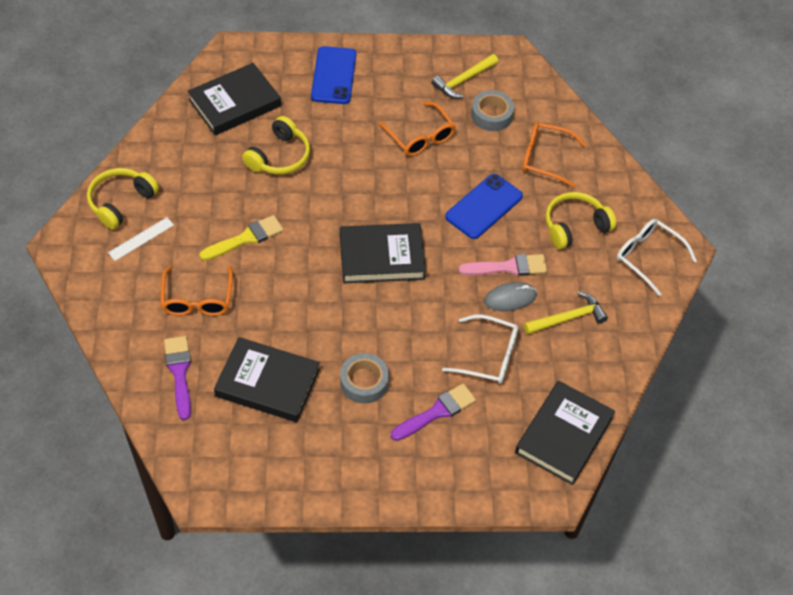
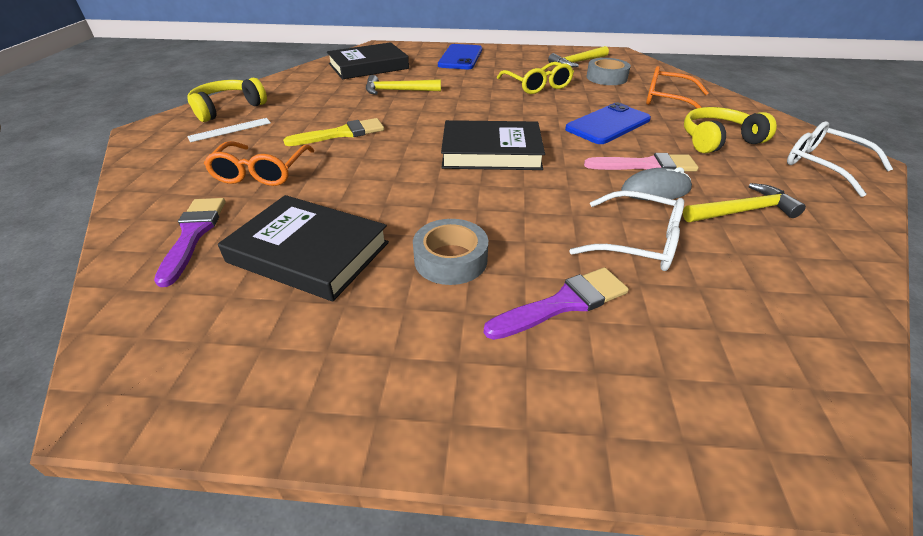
camera: 10 degrees right, 15 degrees down
yellow headphones [242,116,310,175] -> yellow hammer [366,75,441,95]
orange glasses [378,102,456,156] -> yellow glasses [497,62,574,94]
black book [515,381,615,485] -> none

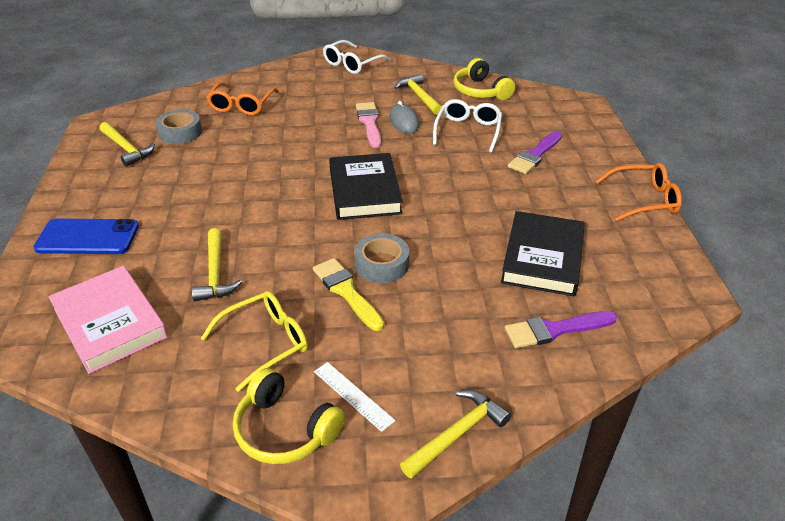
camera: 100 degrees left, 0 degrees up
orange glasses [204,141,314,186] -> orange glasses moved to [595,163,682,221]
black book [327,42,409,79] -> pink book [48,266,168,374]
grey tape [413,219,488,285] -> grey tape moved to [354,234,409,283]
purple brush [484,267,629,340] -> purple brush turned 105 degrees counterclockwise [508,131,562,174]
yellow glasses [497,62,574,94] -> yellow glasses moved to [200,291,308,392]
blue phone [565,103,651,144] -> none
yellow headphones [684,107,777,153] -> yellow headphones moved to [453,58,515,100]
none -> yellow hammer [400,390,511,479]

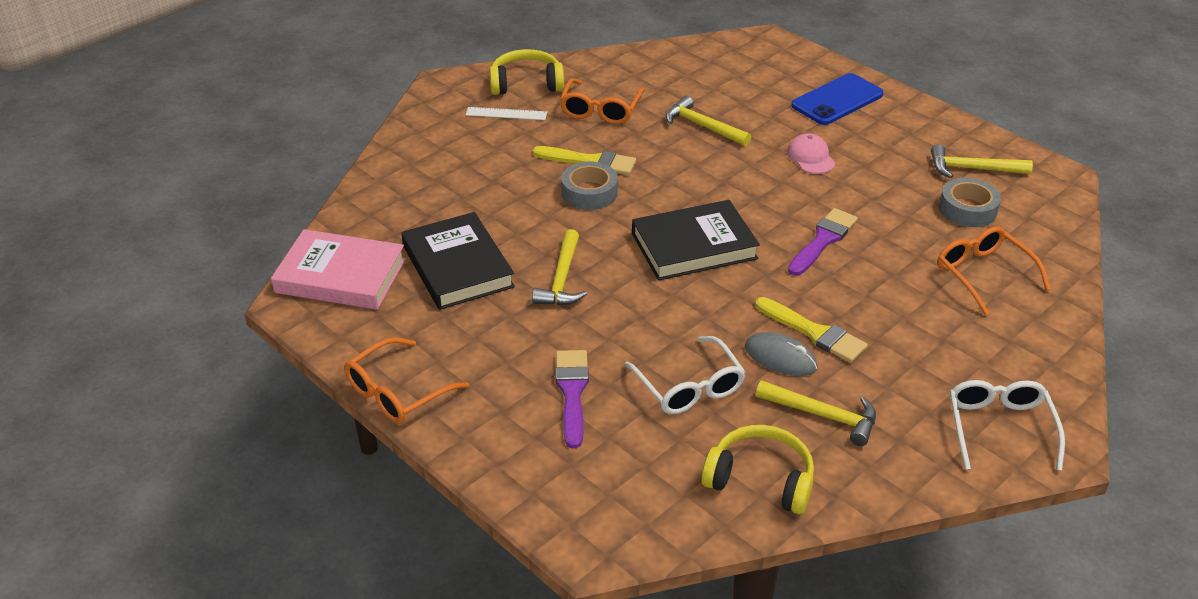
camera: 140 degrees right, 0 degrees up
pink book [48,266,168,374] -> pink book moved to [271,229,406,310]
yellow glasses [200,291,308,392] -> orange glasses [560,78,644,124]
black book [329,153,403,220] -> black book turned 60 degrees counterclockwise [632,200,760,281]
pink brush [356,102,381,148] -> yellow brush [755,297,868,363]
yellow hammer [400,390,511,479] -> yellow hammer moved to [532,229,587,305]
purple brush [505,311,617,348] -> purple brush moved to [788,208,858,276]
none -> pink cap [787,133,835,174]

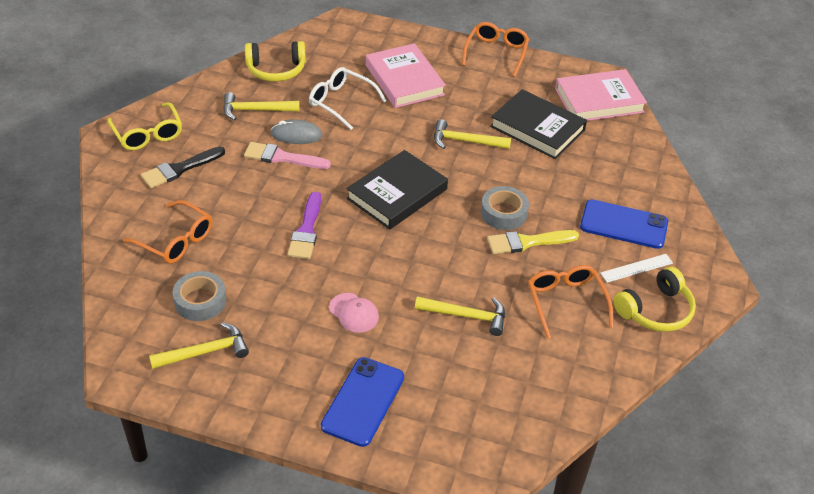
camera: 150 degrees right, 5 degrees up
yellow hammer [532,229,587,305] -> yellow hammer turned 60 degrees counterclockwise [434,119,511,149]
purple brush [555,350,589,448] -> pink book [366,43,446,108]
yellow brush [755,297,868,363] -> pink brush [244,142,331,169]
white glasses [950,380,1065,471] -> yellow glasses [107,102,182,150]
none -> black brush [141,147,225,188]
none -> blue phone [580,200,668,249]

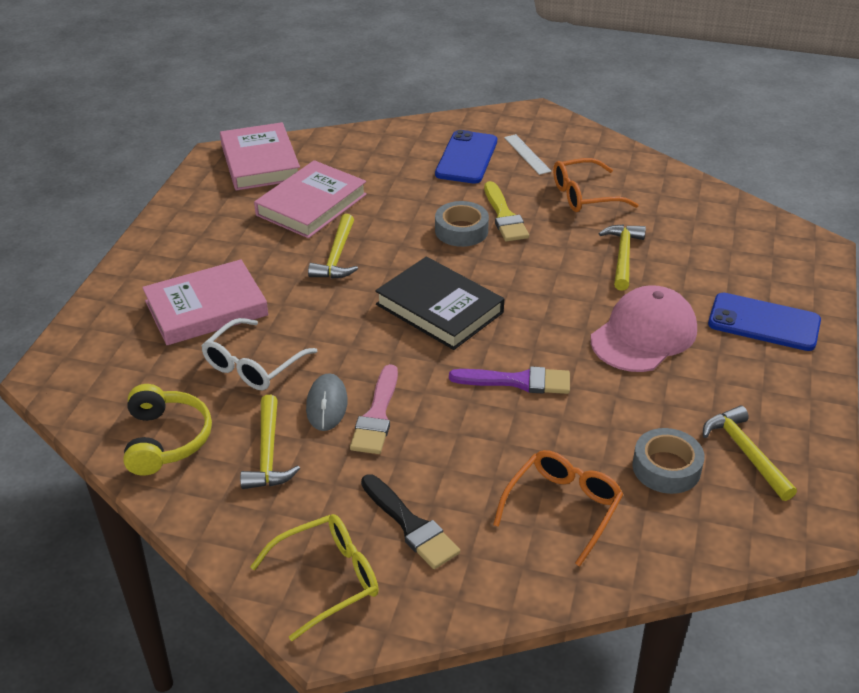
camera: 90 degrees left, 5 degrees down
pink cap [329,293,379,333] -> pink cap [591,285,697,372], size x1.90
orange glasses [462,22,529,77] -> none
black book [490,89,587,159] -> pink book [254,160,367,238]
yellow headphones [613,266,696,332] -> none

